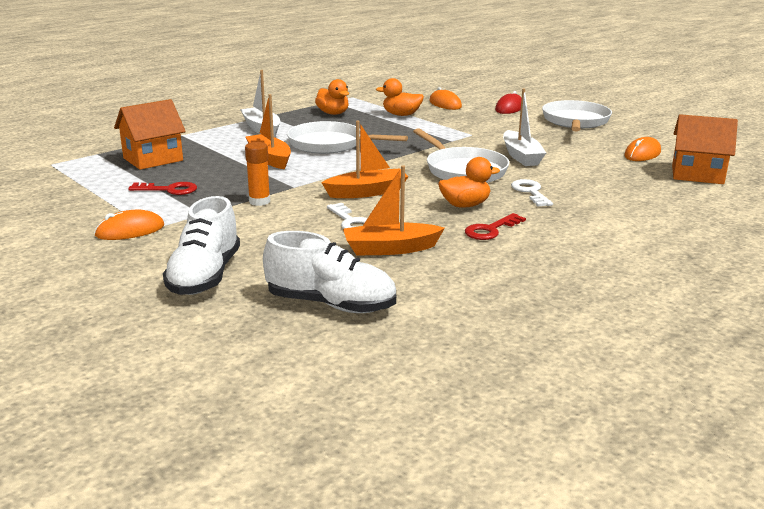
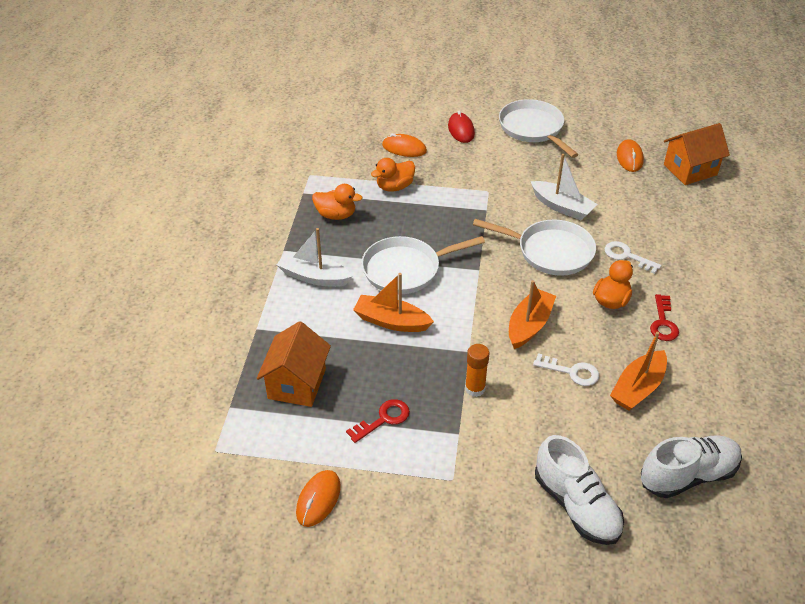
camera: 40 degrees left, 20 degrees up
orange mouse [94,209,164,240] -> orange mouse moved to [296,470,341,527]

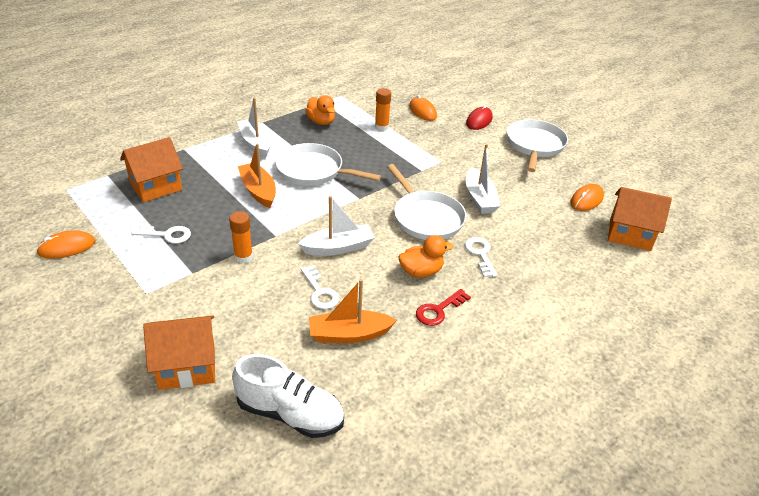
camera: 40 degrees right, 5 degrees down
red key [346,399,410,443] -> white key [131,225,191,244]
orange duck [371,158,415,192] -> orange glue stick [375,88,391,131]
orange boat [509,280,556,349] -> white boat [298,196,375,256]
white shoe [535,435,624,545] -> orange house [143,316,215,390]

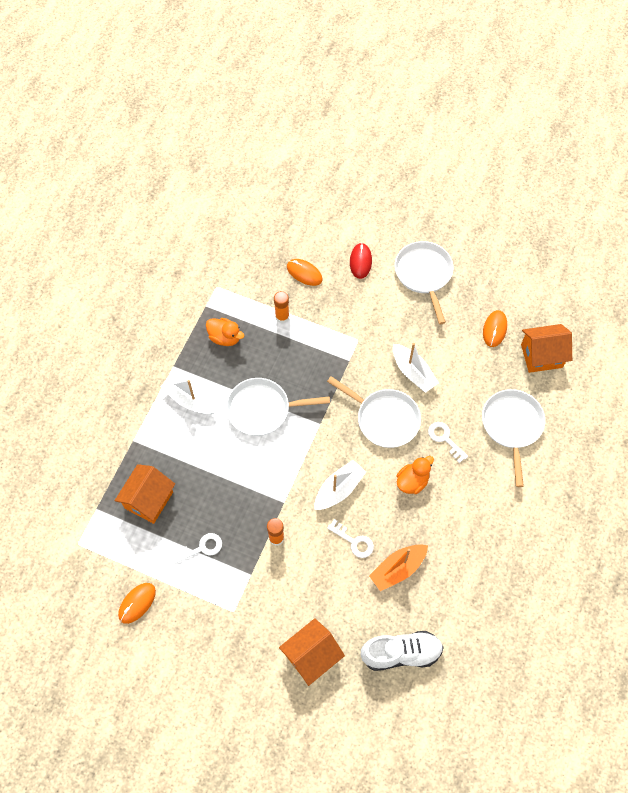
camera: 25 degrees left, 25 degrees up
orange boat [238,143,276,208] -> none
red key [416,289,471,326] -> none
none -> white pan [482,389,545,487]

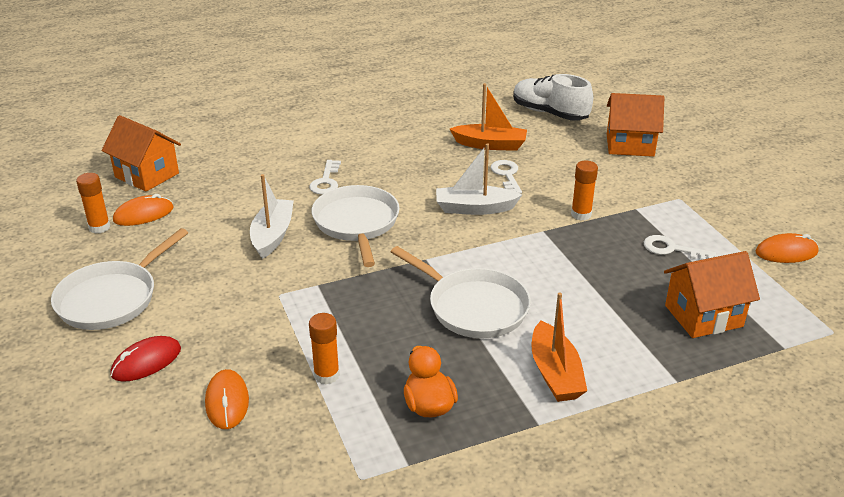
camera: 135 degrees left, 30 degrees down
white boat [161,374,215,414] -> orange boat [532,293,587,402]
orange duck [396,456,434,494] -> none
white pan [482,389,545,487] -> none
none -> orange glue stick [76,173,110,234]

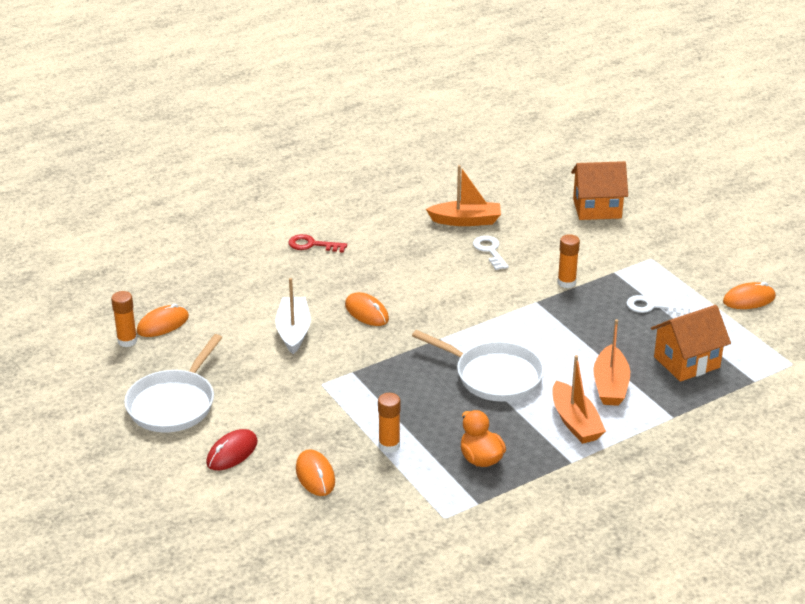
camera: 10 degrees left, 0 degrees up
orange house [101,115,181,192] -> none
white key [309,160,341,194] -> none
white pan [312,185,400,267] -> orange mouse [345,292,389,326]
white boat [436,144,522,215] -> none
white shoe [513,74,593,121] -> none
none -> red key [288,234,347,253]
none -> orange boat [593,319,630,406]

